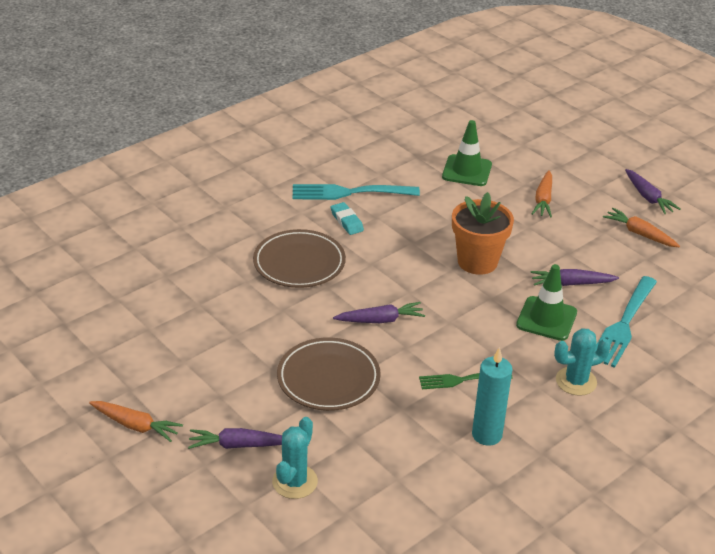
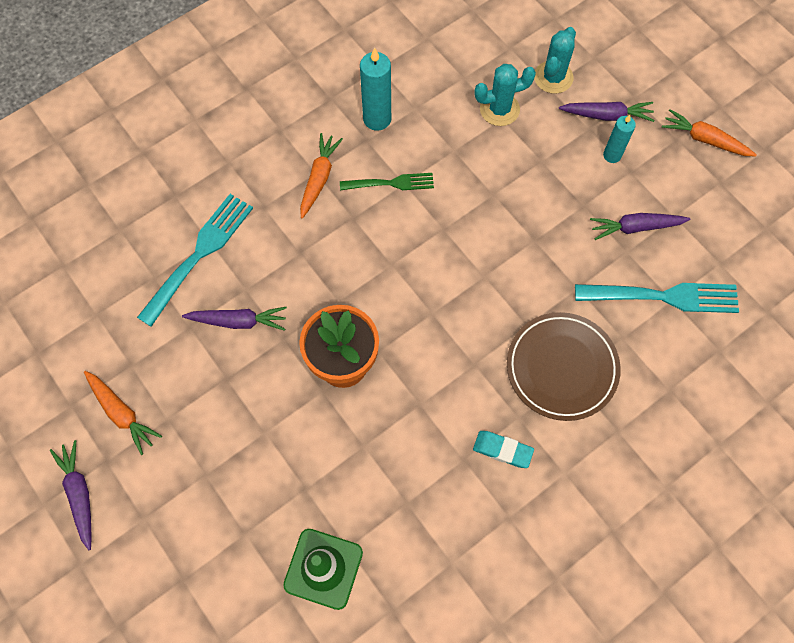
camera: 175 degrees left, 30 degrees up
brown plate [277,337,381,411] -> none
turquoise fork [293,184,420,200] -> turquoise fork moved to [575,283,739,313]
turquoise eraser [331,202,364,235] -> turquoise eraser turned 45 degrees counterclockwise [473,431,534,468]
purple carrot [333,302,425,323] -> purple carrot moved to [590,213,690,240]
green traffic cone [516,264,577,341] -> none
orange carrot [532,170,552,217] -> orange carrot moved to [300,133,343,219]
turquoise cactus [554,328,611,396] -> turquoise cactus moved to [474,64,536,126]
none -> turquoise candle [603,115,636,163]

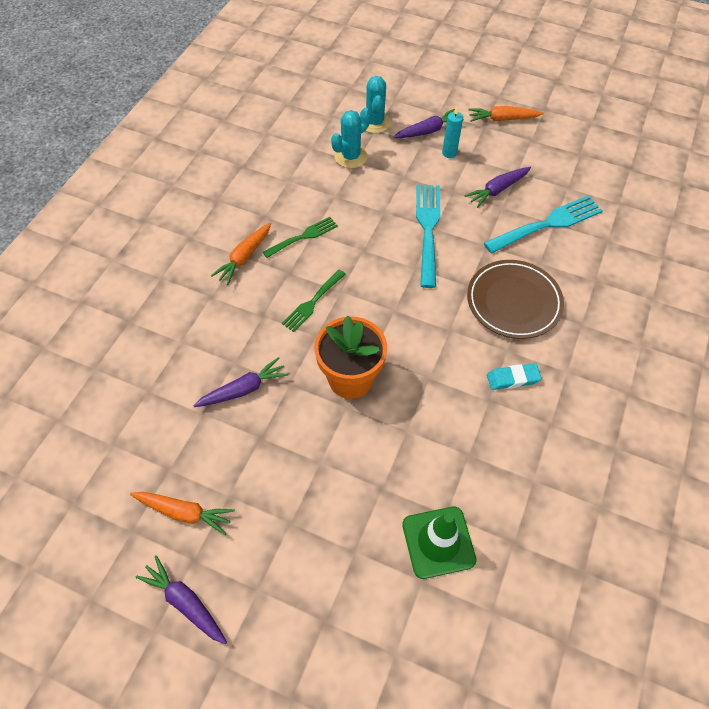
camera: 30 degrees left, 10 degrees down
turquoise fork [137,194,253,327] -> turquoise fork moved to [416,185,440,288]
orange carrot [300,133,343,219] -> orange carrot turned 135 degrees counterclockwise [211,223,271,285]
turquoise candle [360,48,391,131] -> none
none -> green fork [282,270,346,332]

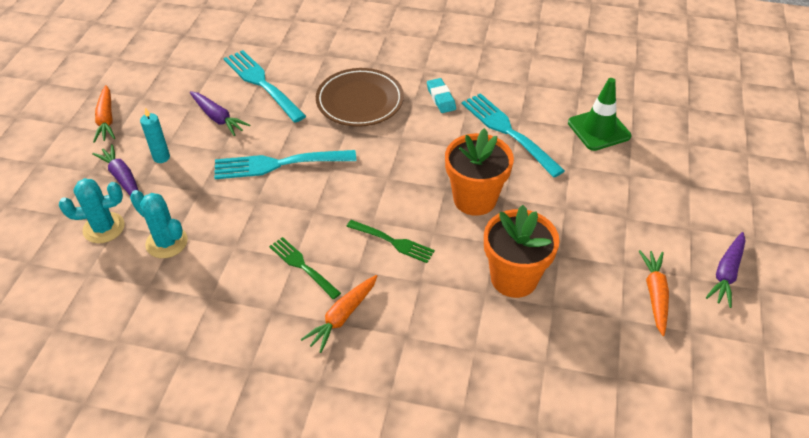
camera: 100 degrees left, 10 degrees down
purple carrot [193,357,289,407] -> orange flower pot [484,205,560,298]
orange carrot [211,223,271,285] -> orange carrot turned 105 degrees clockwise [301,275,377,353]
none -> turquoise fork [462,93,565,177]

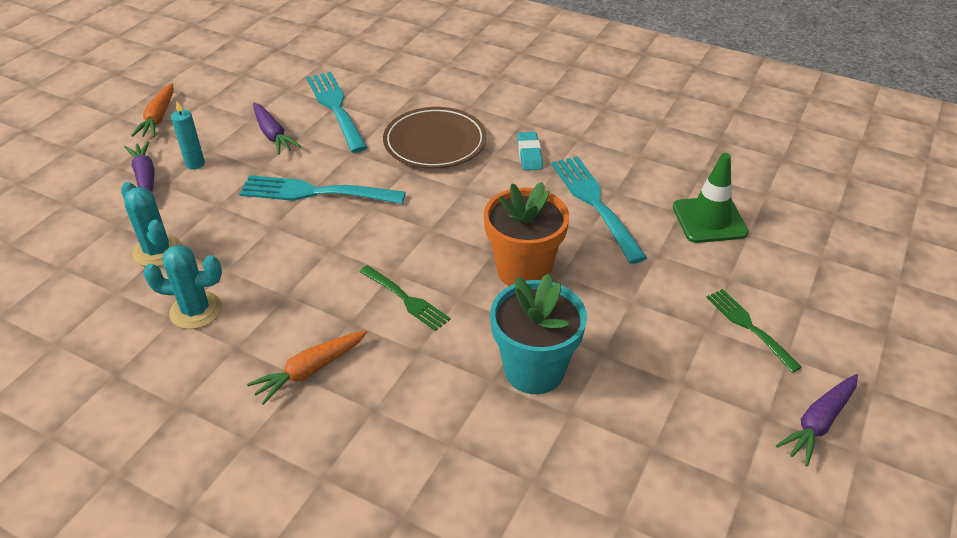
camera: 15 degrees right, 5 degrees down
turquoise cactus [59,178,125,243] -> turquoise cactus moved to [143,245,222,329]
green fork [269,237,341,299] -> green fork moved to [706,289,802,373]
orange flower pot [484,205,560,298] -> turquoise flower pot [490,273,587,394]
orange carrot [639,250,669,336] -> none

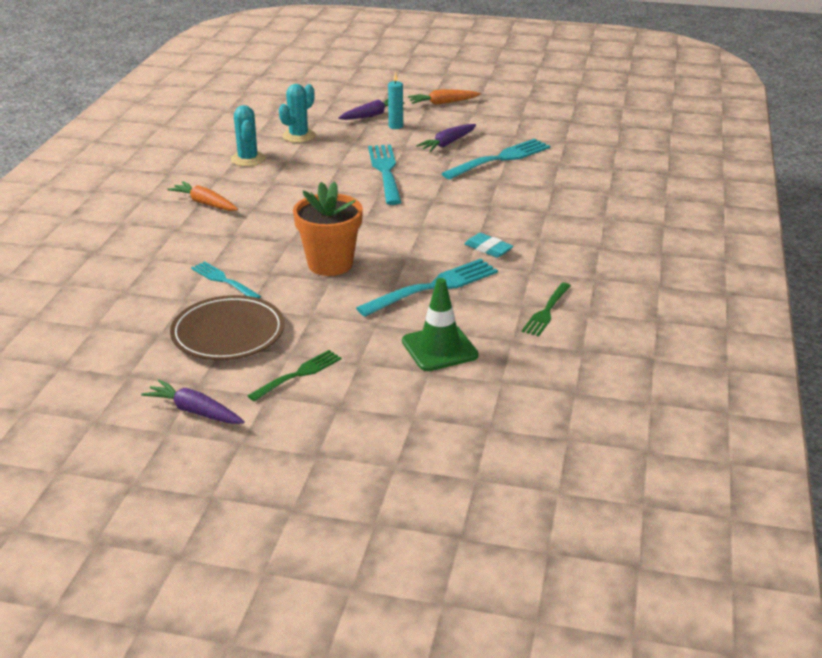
camera: 75 degrees right, 10 degrees down
green fork [359,265,450,331] -> green fork moved to [522,283,571,336]
brown plate [383,107,487,169] -> brown plate moved to [170,295,285,360]
turquoise flower pot [490,273,587,394] -> turquoise fork [191,261,261,299]
turquoise eraser [517,132,543,170] -> turquoise eraser turned 60 degrees clockwise [464,233,514,258]

